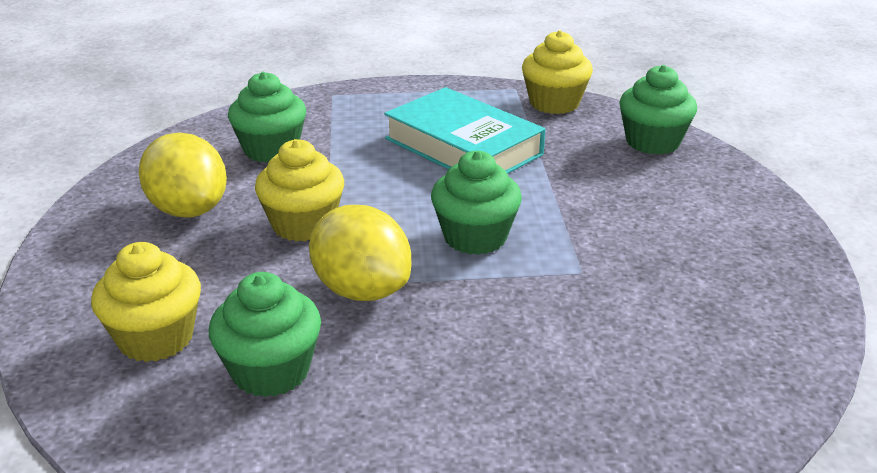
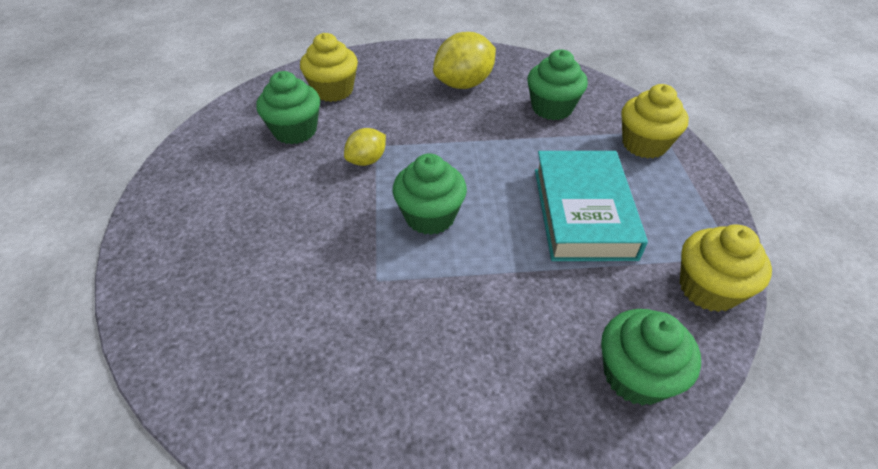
camera: 90 degrees right, 15 degrees up
yellow cupcake [255,139,344,242] -> yellow cupcake moved to [621,84,689,159]
yellow lemon [309,205,411,301] -> yellow lemon [344,128,386,166], size x0.58
turquoise book [384,87,545,174] -> turquoise book turned 45 degrees counterclockwise [535,151,648,261]

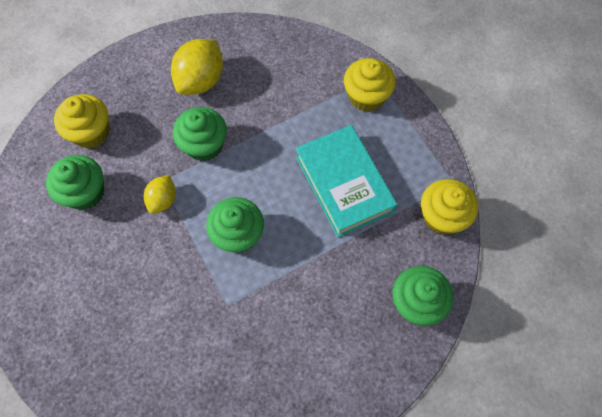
camera: 25 degrees left, 20 degrees up
green cupcake [527,49,588,120] -> green cupcake moved to [173,107,227,161]

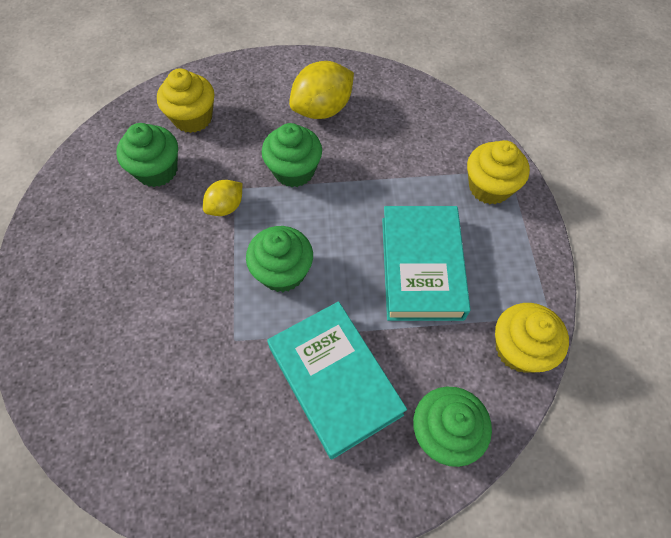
camera: 25 degrees right, 5 degrees down
none -> turquoise book [267,301,407,460]

